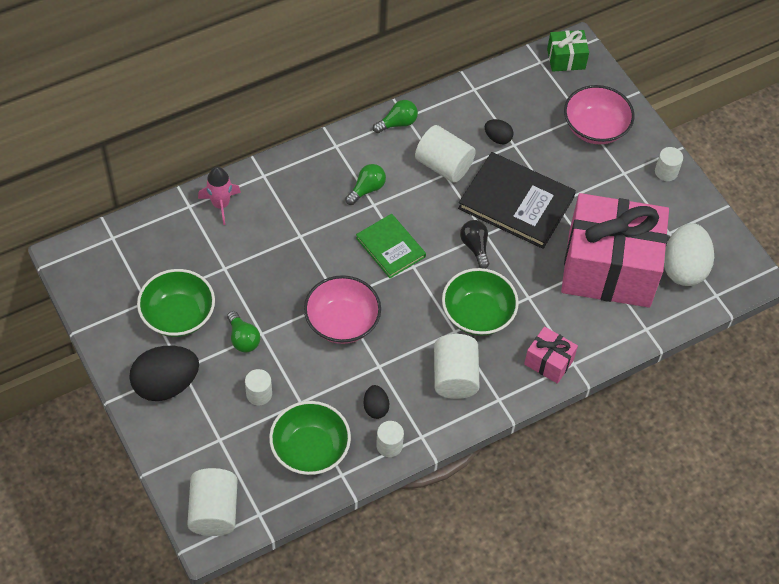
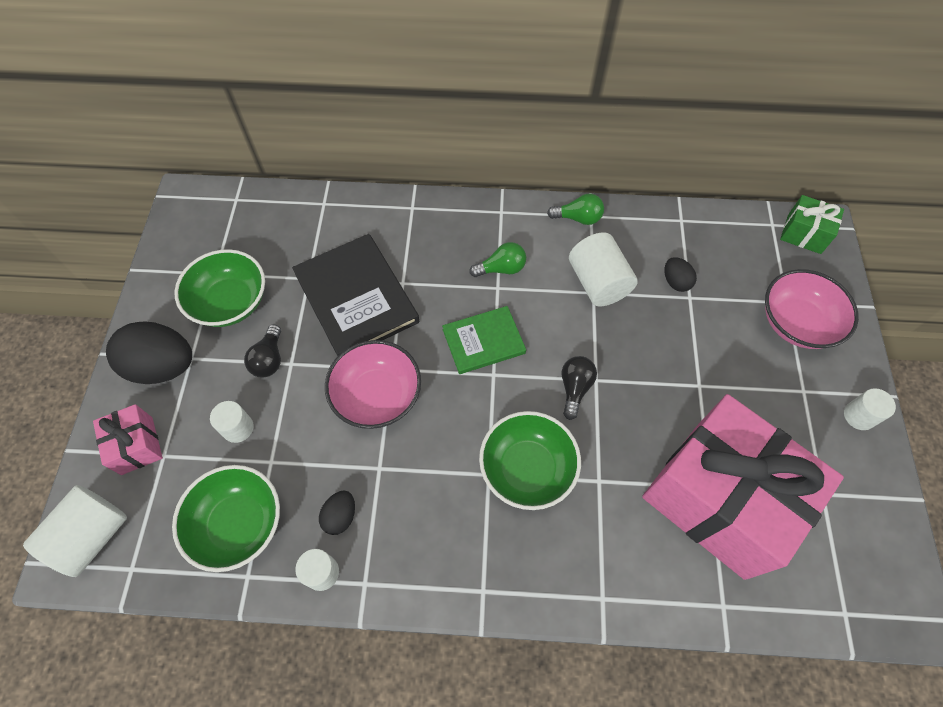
camera: 35 degrees right, 5 degrees up
pink rocket [198,167,241,225] -> none
green light bulb [227,311,260,353] -> black light bulb [244,324,281,377]
green book [356,214,426,278] -> green book turned 75 degrees clockwise [442,306,526,374]
white cylinder [434,334,480,399] -> none
black book [458,152,576,249] -> black book moved to [292,234,419,356]
pink gift [524,326,578,384] -> pink gift moved to [93,404,163,475]
white egg [664,223,714,286] -> none

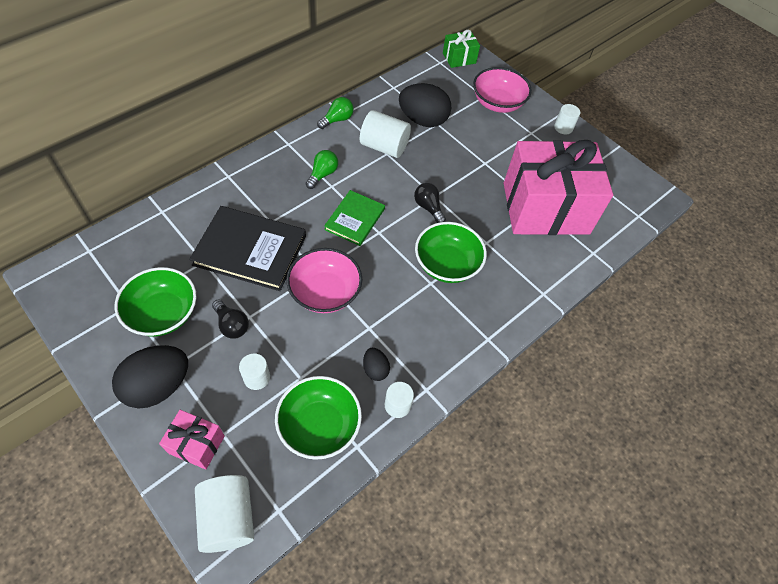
camera: 50 degrees left, 5 degrees down
black egg [665,257,697,292] -> black egg [399,83,451,127], size x2.05

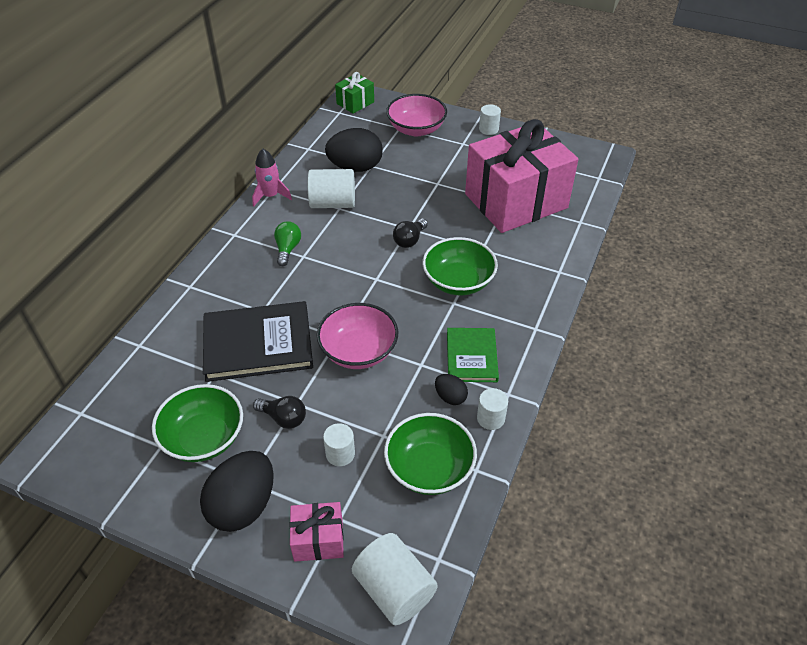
camera: 20 degrees left, 10 degrees down
green light bulb [317,97,354,129] -> pink rocket [252,149,292,207]
green book [324,190,385,246] -> green book moved to [447,328,499,382]
black light bulb [414,183,446,223] -> black light bulb turned 90 degrees counterclockwise [393,219,428,248]

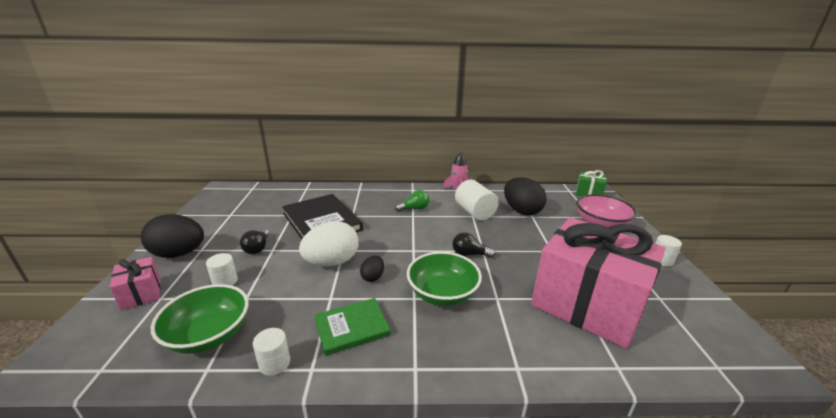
camera: 65 degrees right, 20 degrees down
green bowl [152,384,243,462] -> none
pink bowl [317,303,398,369] -> white egg [299,221,359,267]
white cylinder [352,533,438,625] -> none
black egg [435,374,468,405] -> black egg moved to [360,256,384,282]

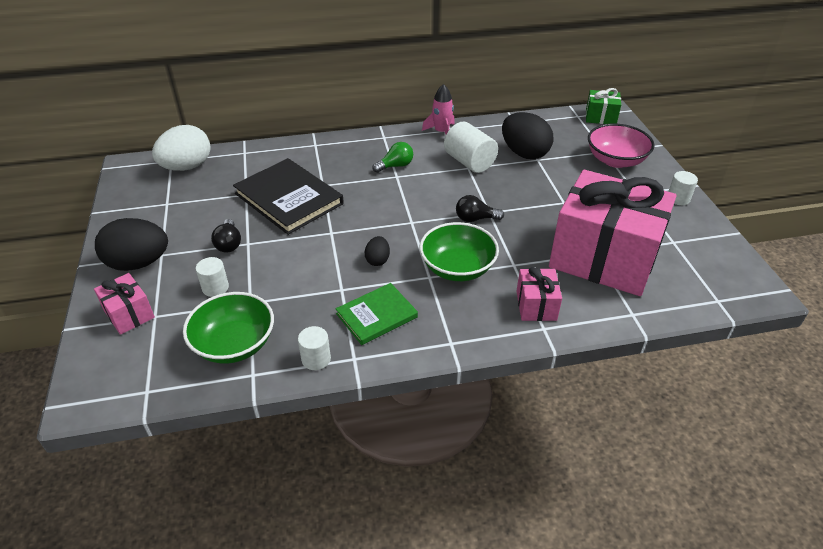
camera: 10 degrees left, 15 degrees up
white egg [299,221,359,267] -> white egg moved to [152,125,211,171]
none -> pink gift [516,267,562,321]

